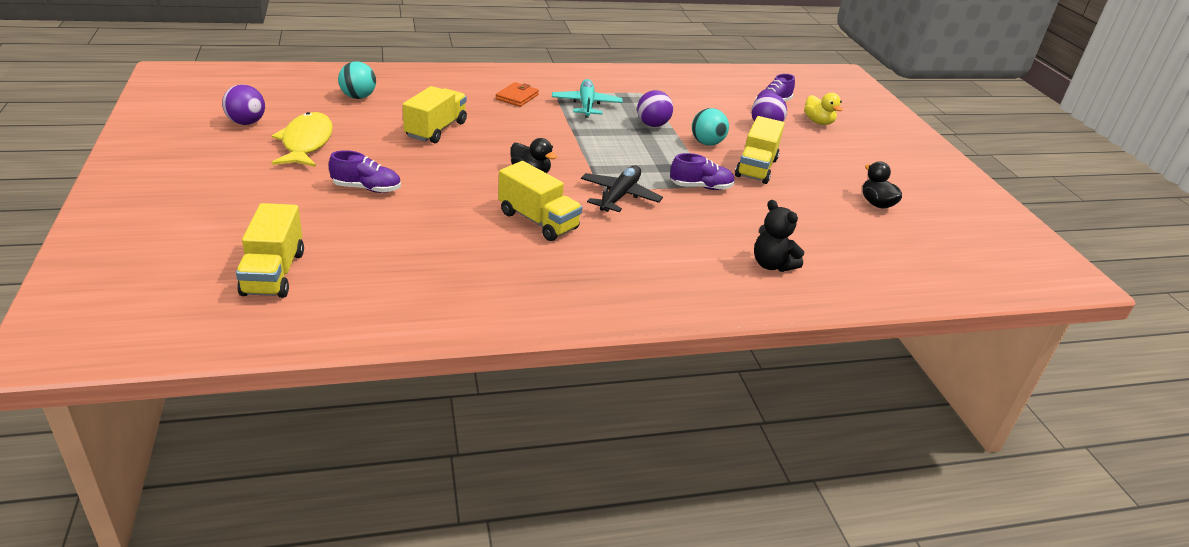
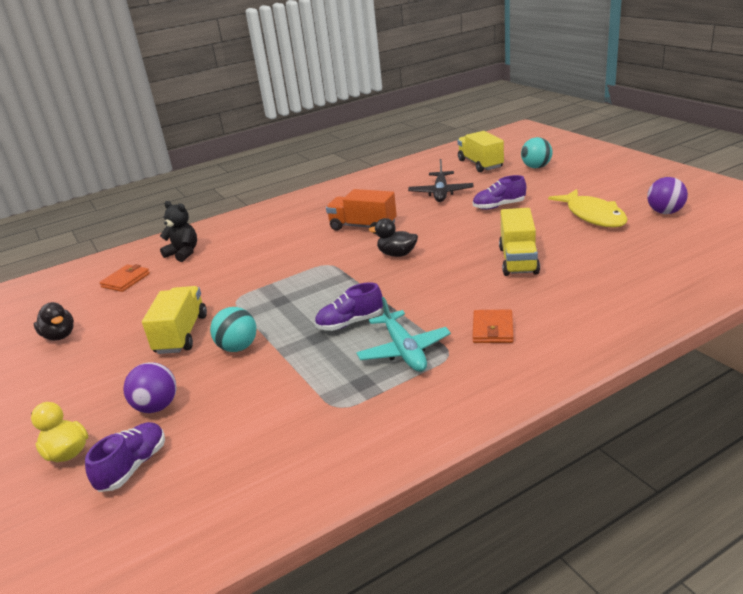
camera: 170 degrees right, 5 degrees down
turquoise ball [338,61,376,99] -> turquoise ball moved to [521,137,553,168]
yellow truck [498,161,582,241] -> orange truck [326,189,397,234]
black plane [581,165,663,212] -> black plane moved to [408,159,473,202]
purple ball [637,90,673,127] -> none
purple shoe [670,153,735,190] -> purple shoe moved to [315,282,383,331]
none -> orange wallet [100,264,150,292]

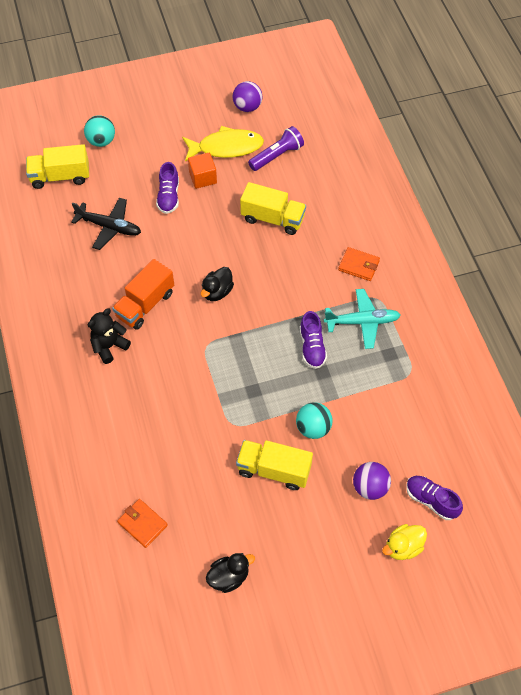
camera: 80 degrees left, 30 degrees up
black teddy bear [160,201,197,262] -> black teddy bear moved to [88,309,131,364]
none -> orange cube [188,153,217,189]
none -> purple flashlight [248,126,304,171]

